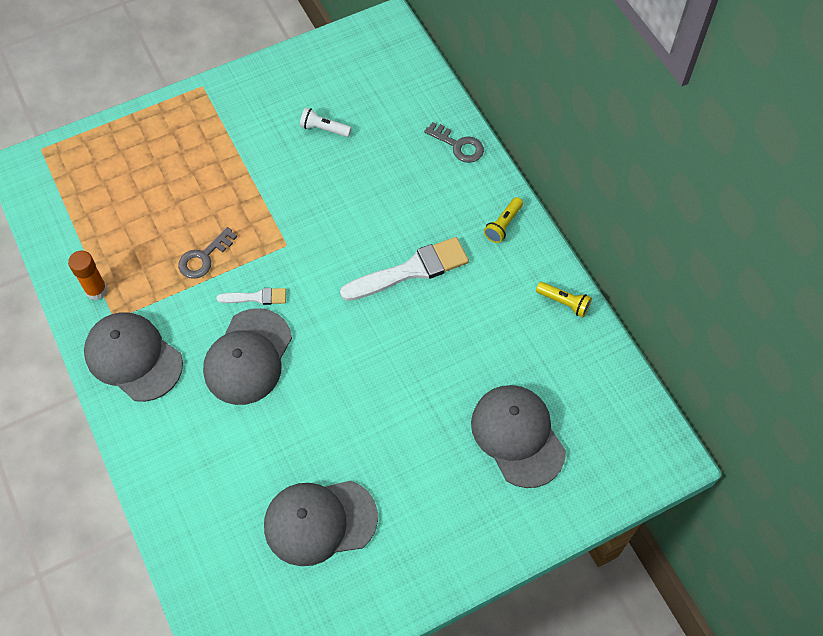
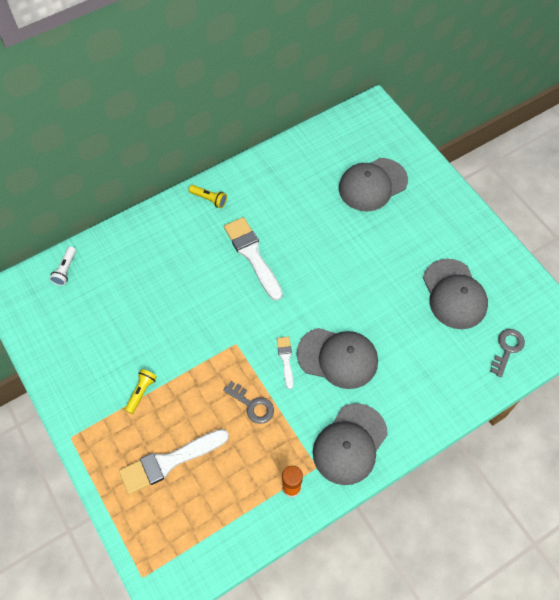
camera: 95 degrees left, 0 degrees up
white flashlight [300,108,351,137] -> white flashlight moved to [50,246,76,286]
grey key [424,122,484,163] -> grey key moved to [490,329,525,377]
yellow flashlight [536,282,592,317] -> yellow flashlight moved to [125,369,157,414]
none -> white brush [119,429,229,495]

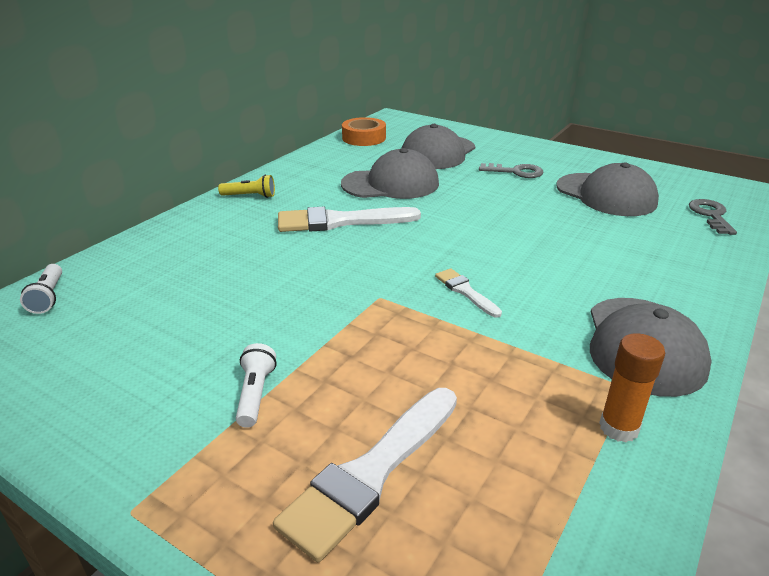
camera: 25 degrees left, 30 degrees down
yellow flashlight [125,369,157,414] -> white flashlight [236,343,276,428]
grey key [223,381,274,424] -> grey key moved to [479,163,543,178]
white brush [224,217,283,301] -> white brush turned 45 degrees counterclockwise [278,206,421,232]
grey cap [297,328,378,389] -> grey cap moved to [341,148,439,199]
none -> orange tape [342,117,386,146]

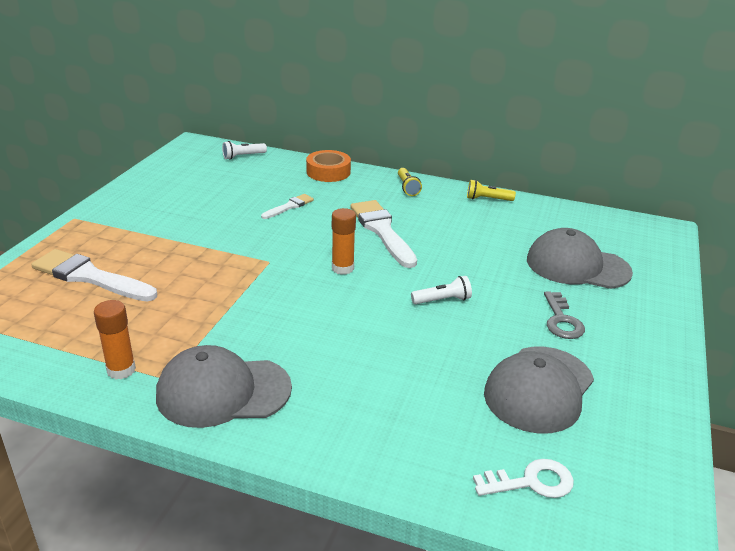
camera: 75 degrees right, 0 degrees up
white flashlight [236,343,276,428] -> white flashlight moved to [411,276,472,304]
grey cap [341,148,439,199] -> none
orange tape [342,117,386,146] -> orange tape moved to [306,150,351,182]
white brush [435,268,502,318] -> white brush moved to [261,194,314,219]
grey key [689,199,737,235] -> white key [473,459,574,498]
none -> orange glue stick [332,208,356,275]
none -> yellow flashlight [467,180,516,201]

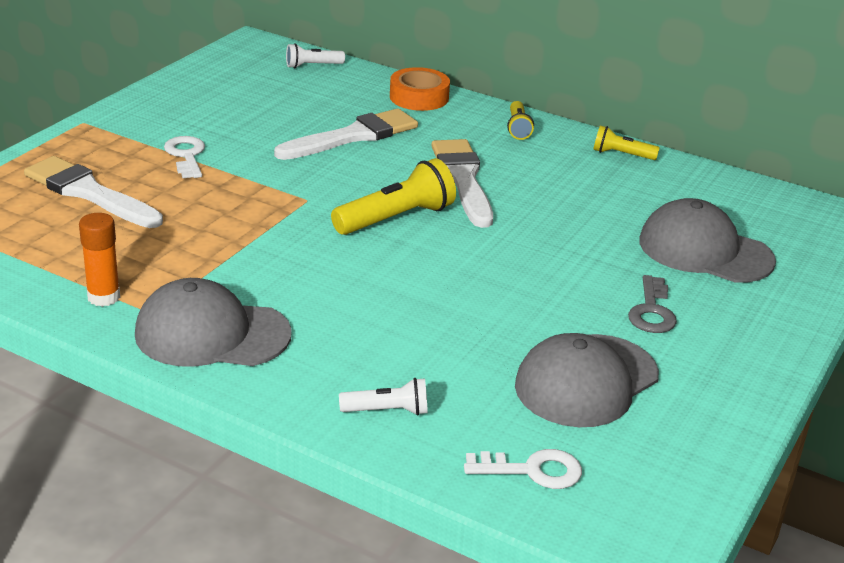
camera: 10 degrees right, 0 degrees up
white brush [261,194,314,219] -> white brush [274,108,418,160], size x1.93
orange glue stick [332,208,356,275] -> yellow flashlight [331,158,456,235]
white flashlight [411,276,472,304] -> white flashlight moved to [339,378,428,415]
none -> white key [164,136,205,178]

